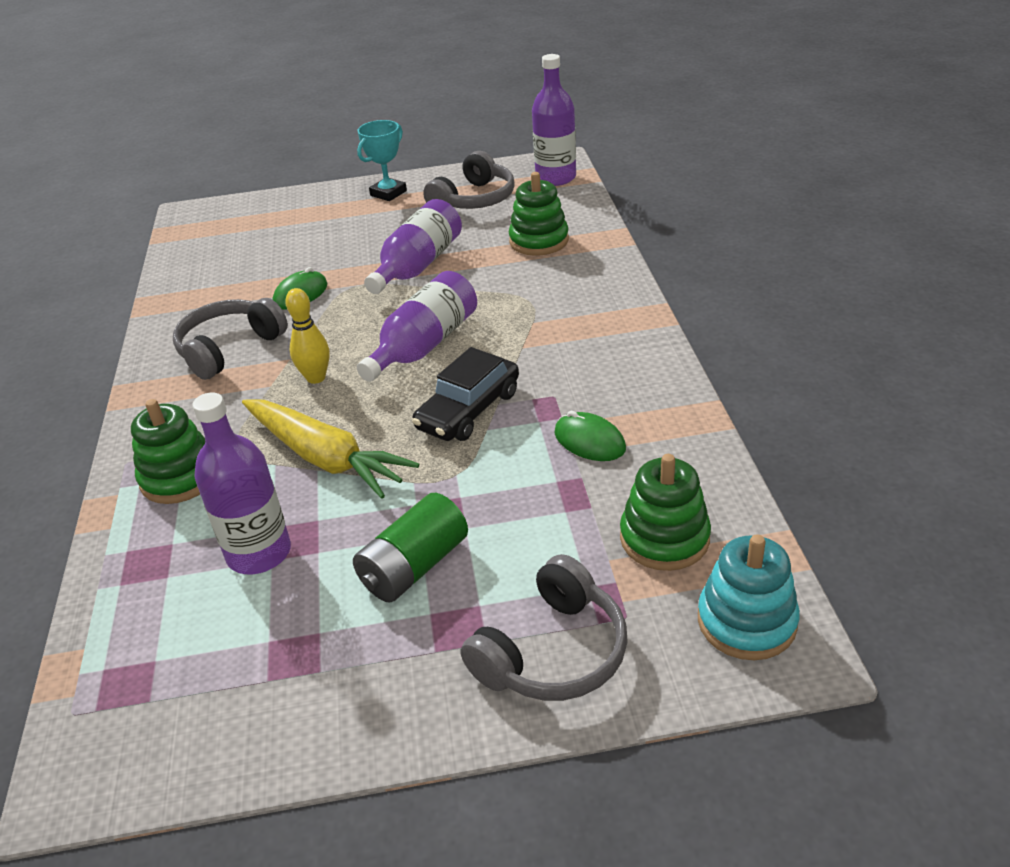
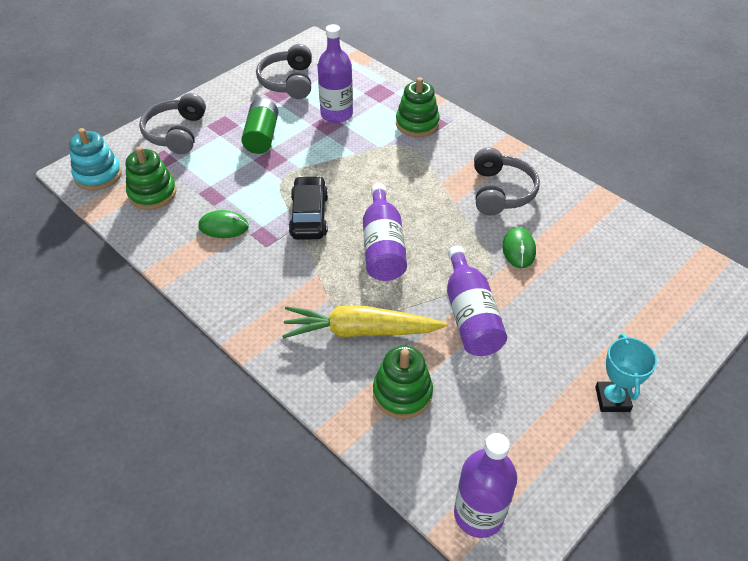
camera: 140 degrees right, 10 degrees up
yellow carrot [242,400,419,499] -> yellow carrot moved to [282,306,447,338]
yellow bowling pin [285,288,330,384] -> none
grey headphones [423,151,515,209] -> grey headphones moved to [256,44,312,99]

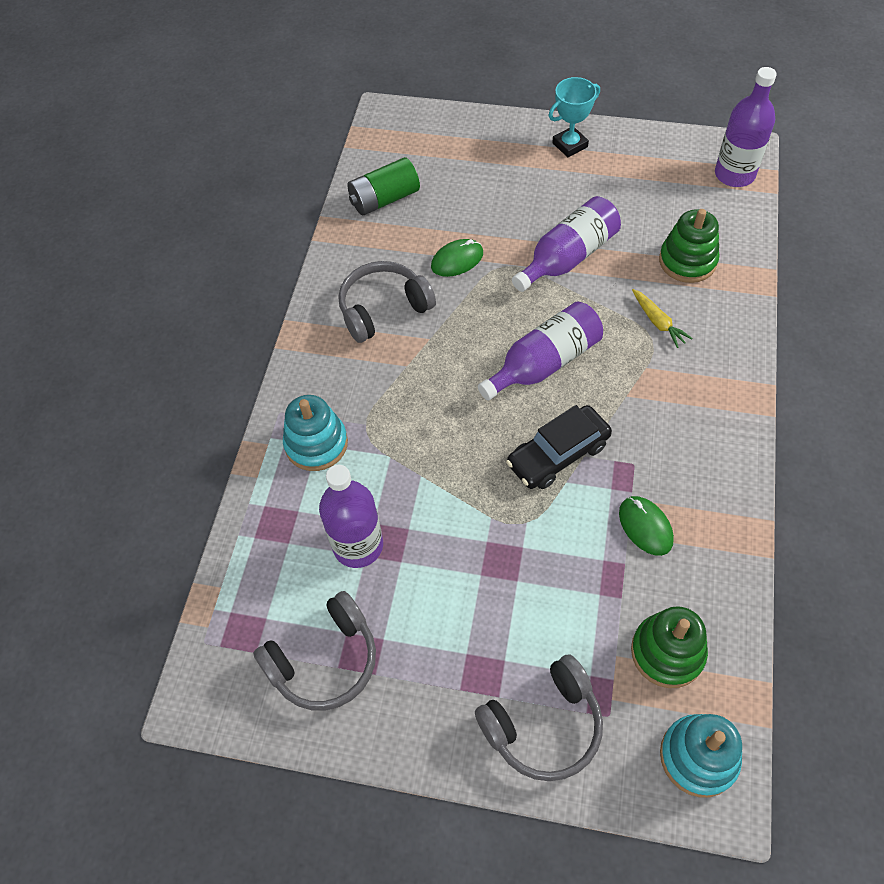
camera: 120 degrees left, 10 degrees up
green battery [241,98,278,154] -> green battery moved to [347,157,420,216]
yellow carrot [282,306,447,338] -> yellow carrot [632,289,693,348], size x0.48
green stacking toy [396,77,440,137] -> turquoise stacking toy [283,395,348,471]

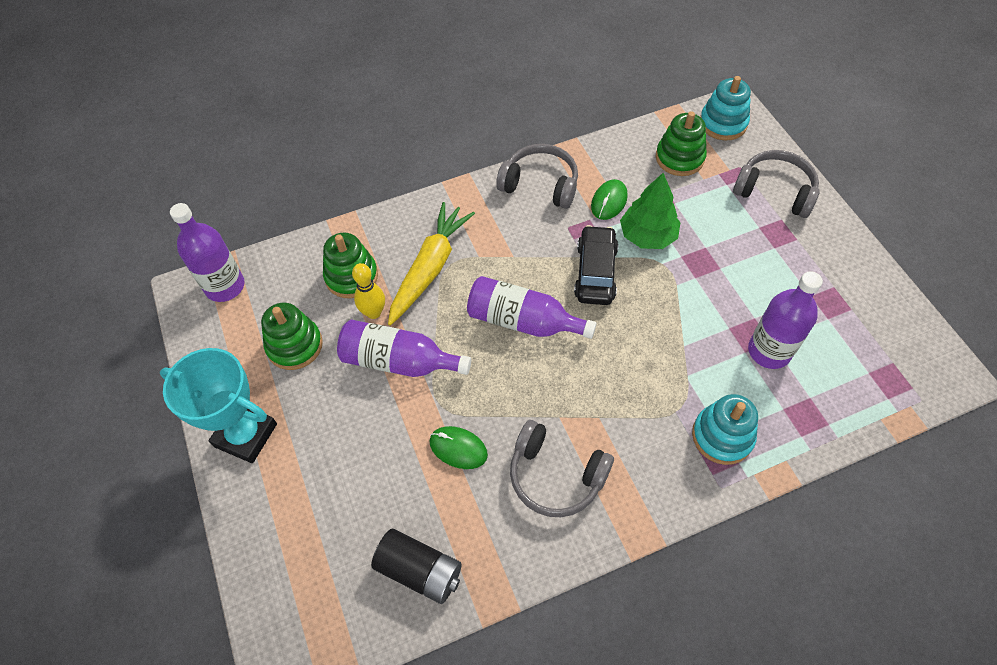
camera: 125 degrees left, 0 degrees up
grey headphones [253,591,376,711] -> grey headphones moved to [496,144,578,209]
green battery [347,157,420,216] -> black battery [371,529,462,604]
black car [506,405,612,489] -> black car turned 105 degrees counterclockwise [574,225,618,305]
turquoise trophy [549,77,600,157] -> turquoise trophy [160,348,277,463], size x1.57
yellow carrot [632,289,693,348] -> yellow carrot [388,202,475,326], size x2.10
none -> green stacking toy [261,303,323,370]
none -> yellow bowling pin [352,263,385,319]
none -> green tree [620,173,680,249]

